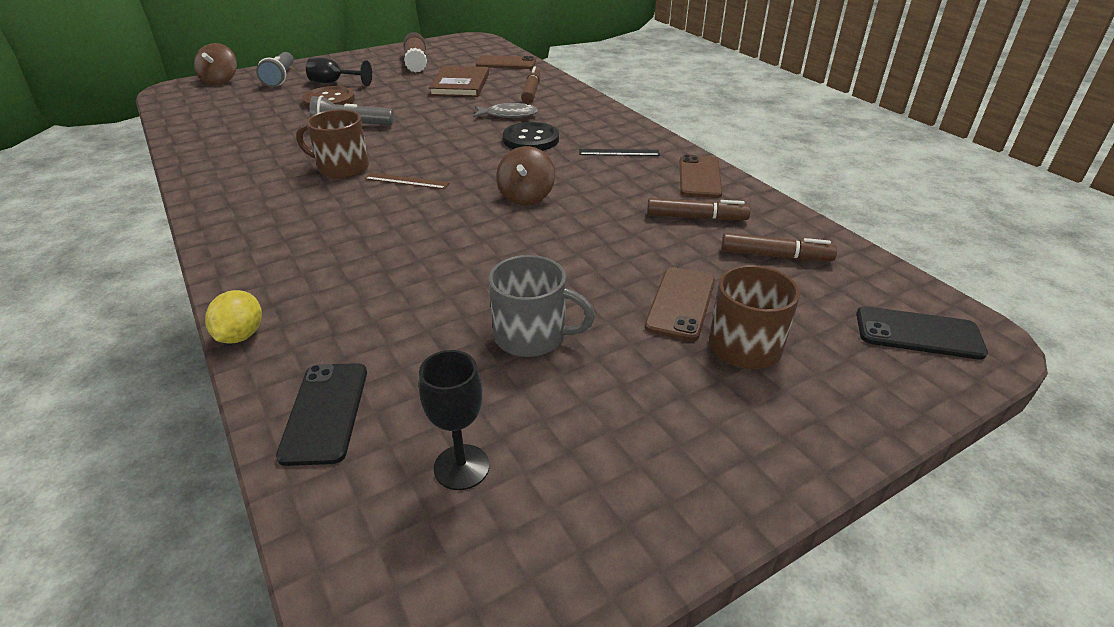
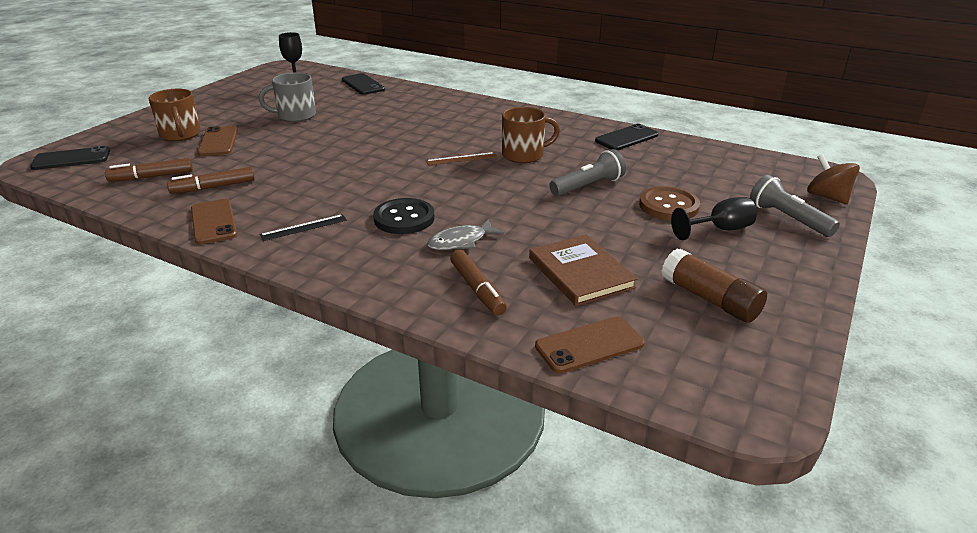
camera: 150 degrees right, 5 degrees down
yellow lemon [205,290,262,344] -> none
brown spinning top [496,146,555,205] -> none
none -> black phone [595,124,658,150]

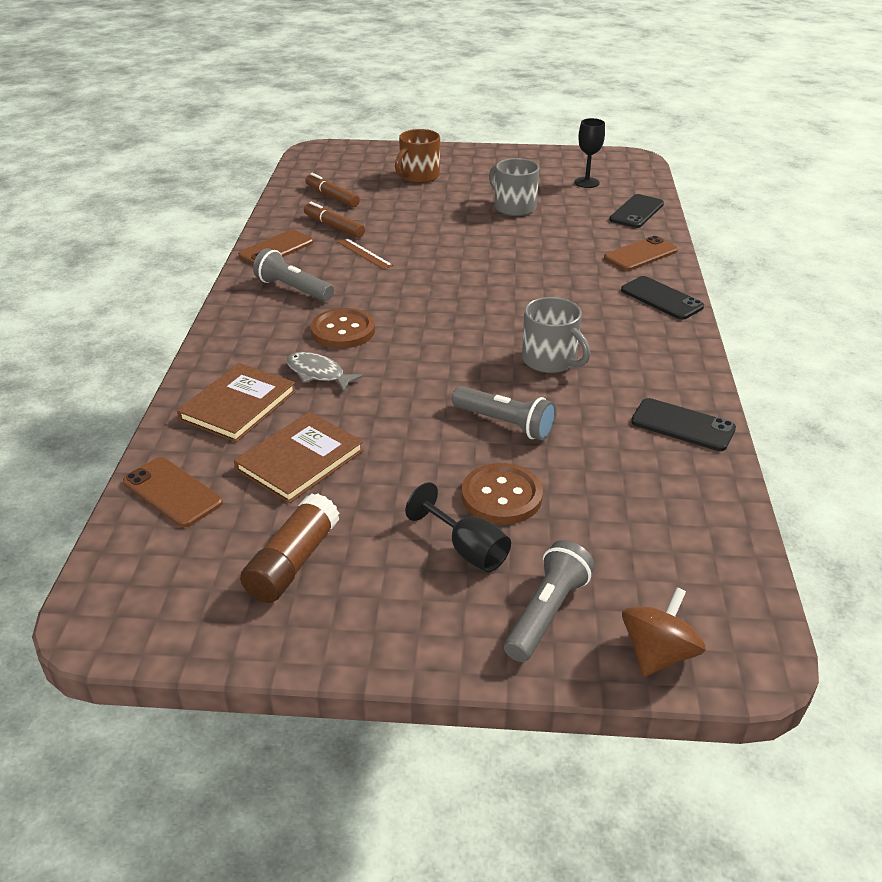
camera: 65 degrees right, 5 degrees up
black phone [30,146,110,170] -> black phone moved to [621,276,704,320]
brown phone [198,126,238,156] -> brown phone moved to [604,236,678,271]
black ruler [260,214,347,241] -> grey flashlight [253,248,334,301]
black button [373,198,434,234] -> brown button [310,308,375,348]
brown ruler [426,152,497,165] -> brown ruler moved to [337,238,393,269]
brown marker [450,250,507,316] -> brown book [177,363,296,442]
brown mug [502,107,560,163] -> grey mug [522,297,591,373]

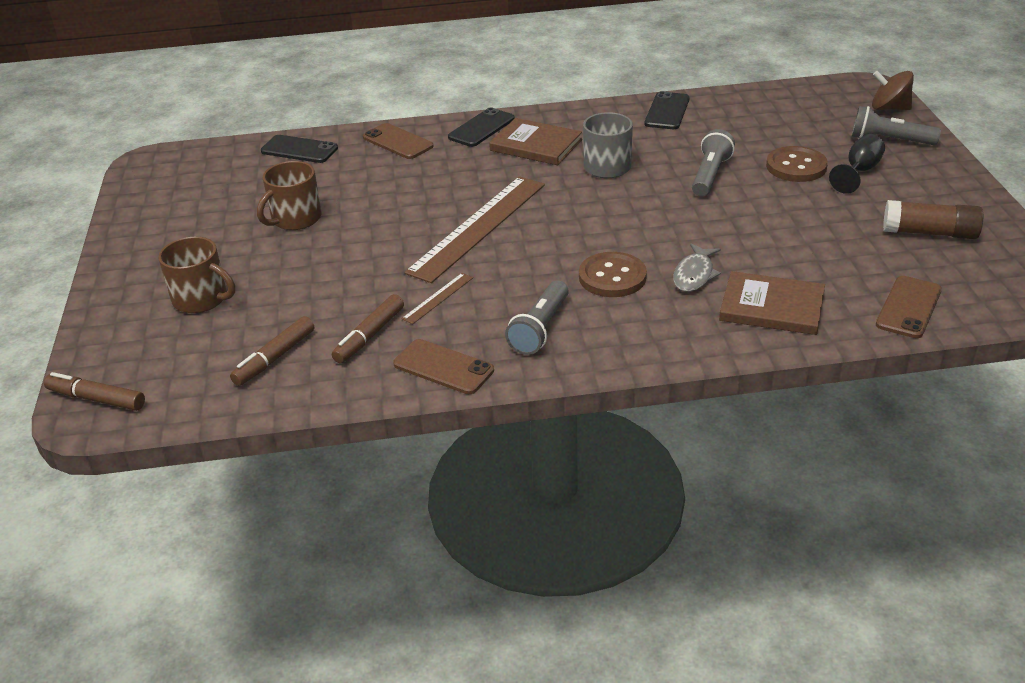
camera: 100 degrees left, 0 degrees up
brown book [234,412,364,503] -> brown book moved to [489,118,582,165]
grey mug [489,158,539,216] -> brown mug [257,161,322,230]
black goblet [574,118,605,188] -> none
none -> brown marker [44,372,145,411]
none -> brown ruler [404,176,545,283]

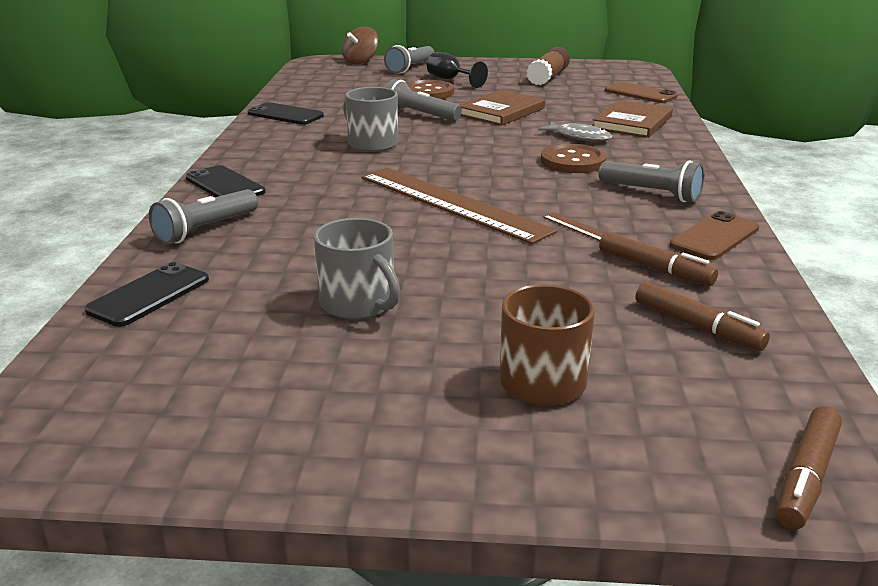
camera: 80 degrees left, 10 degrees down
brown mug [257,161,322,230] -> grey mug [314,218,400,320]
brown phone [363,123,434,159] -> grey flashlight [149,189,258,245]
brown book [489,118,582,165] -> brown book moved to [459,90,545,126]

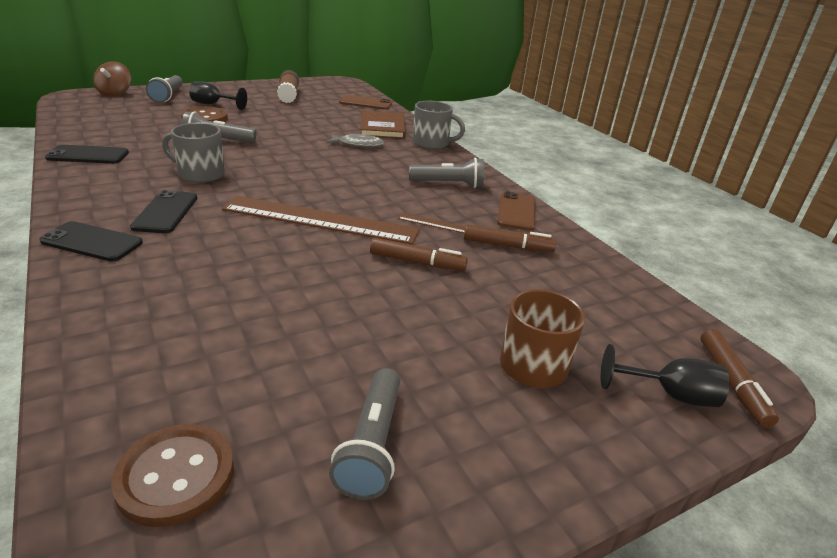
camera: 35 degrees left, 5 degrees up
black phone [85,262,209,327] -> black phone moved to [130,190,197,233]
grey flashlight [149,189,258,245] -> grey flashlight moved to [329,368,400,500]
grey mug [314,218,400,320] -> grey mug moved to [413,101,465,149]
brown book [459,90,545,126] -> none
brown button [541,144,606,173] -> brown button moved to [111,424,234,527]
brown marker [636,282,770,351] -> brown marker moved to [370,238,468,271]
none -> black goblet [601,344,729,407]

